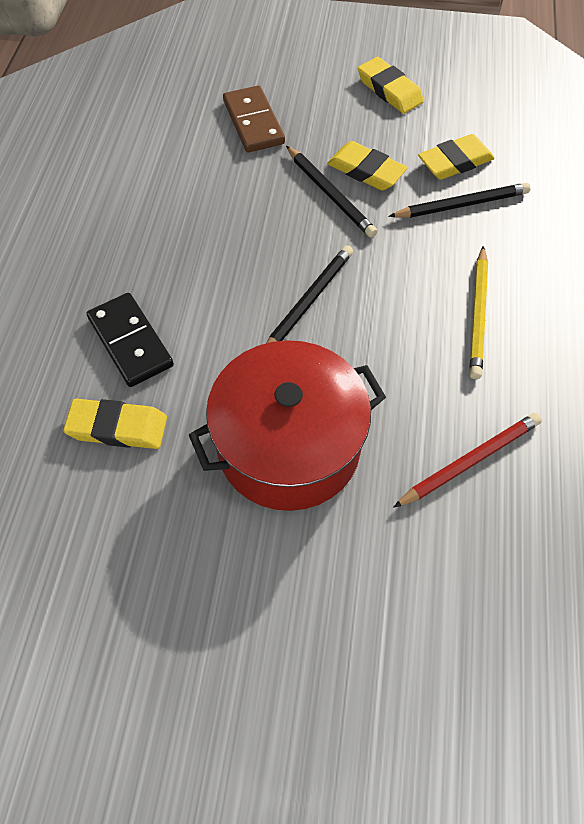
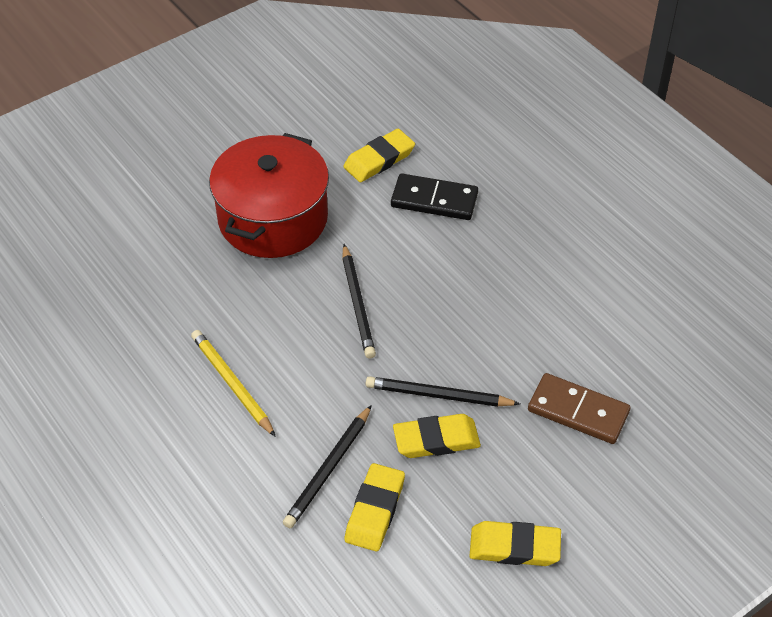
camera: 135 degrees right, 10 degrees down
red pencil [393,413,542,508] -> none

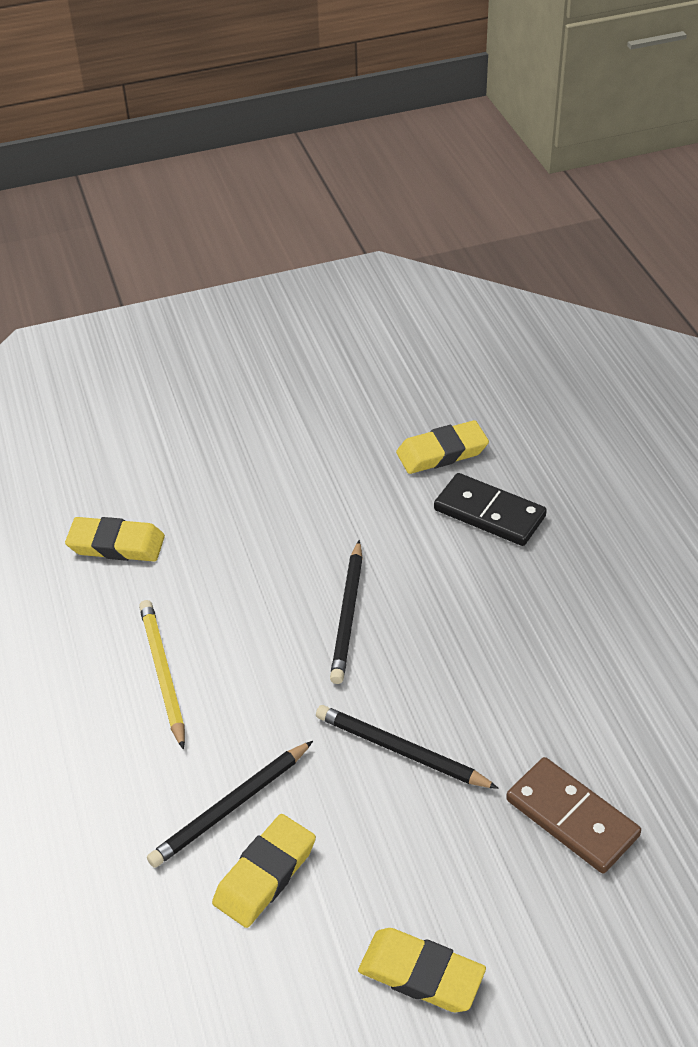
camera: 20 degrees right, 5 degrees down
red pot [209,133,329,258] -> none
yellow eraser [393,414,481,458] -> yellow eraser moved to [65,517,165,561]

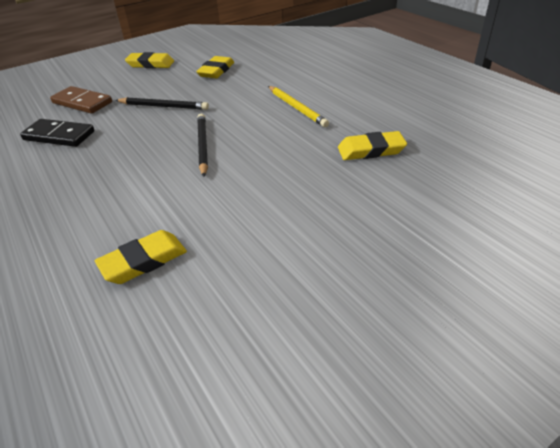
camera: 165 degrees right, 5 degrees down
black pencil [147,741,313,868] -> none
black domino [434,473,547,546] -> black domino moved to [20,119,94,147]

